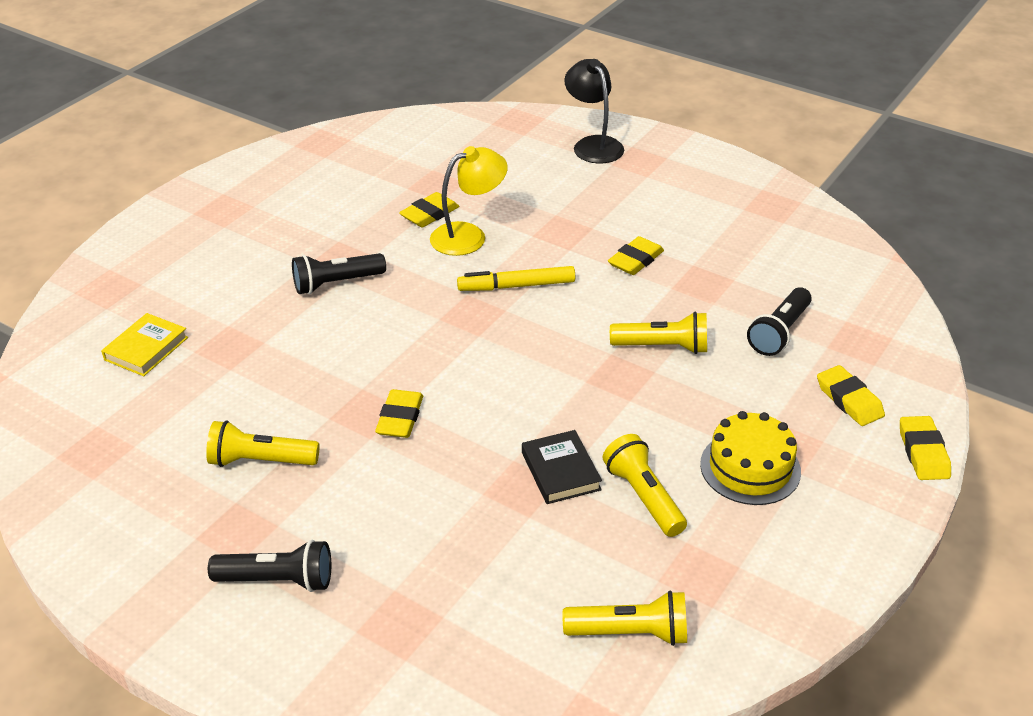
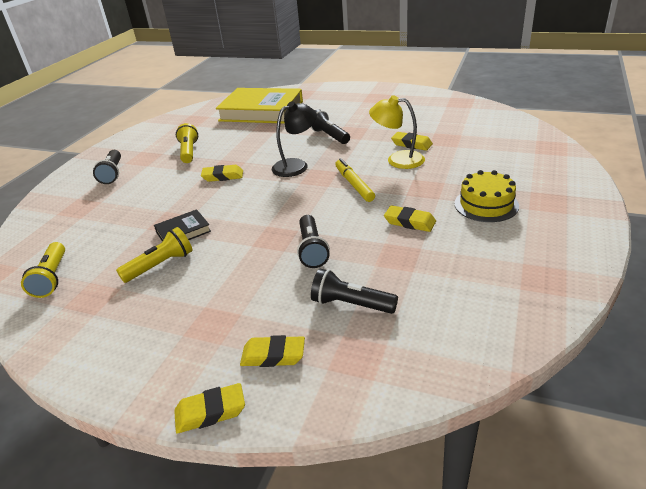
camera: 80 degrees right, 5 degrees down
yellow book [101,313,188,376] -> yellow book [216,88,303,124], size x2.25
yellow lamp [430,146,508,256] -> yellow lamp turned 150 degrees clockwise [369,95,425,169]
black lamp [564,59,624,164] -> black lamp moved to [272,101,317,177]
yellow flashlight [610,312,707,354] -> black flashlight [297,215,330,268]
yellow cake [700,411,801,505] -> yellow cake moved to [454,170,519,222]
yellow eraser [817,365,885,426] -> yellow eraser turned 45 degrees clockwise [240,335,305,367]

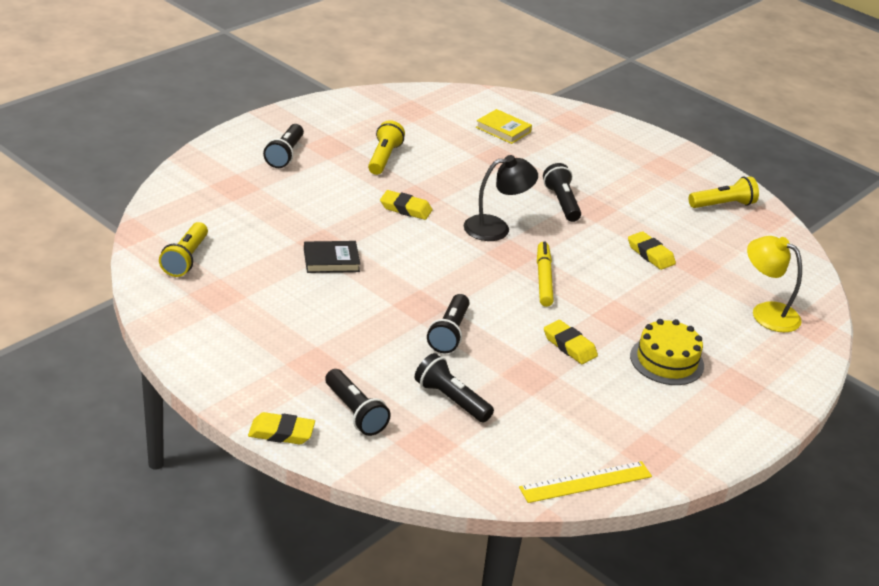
camera: 15 degrees right, 0 degrees up
yellow flashlight [116,227,192,283] -> yellow flashlight moved to [688,176,759,208]
yellow book [216,88,303,124] -> yellow book [476,109,532,144], size x0.45
yellow eraser [240,335,305,367] -> black flashlight [325,369,391,436]
yellow lamp [369,95,425,169] -> yellow lamp moved to [747,236,802,332]
none -> yellow ruler [519,461,652,503]

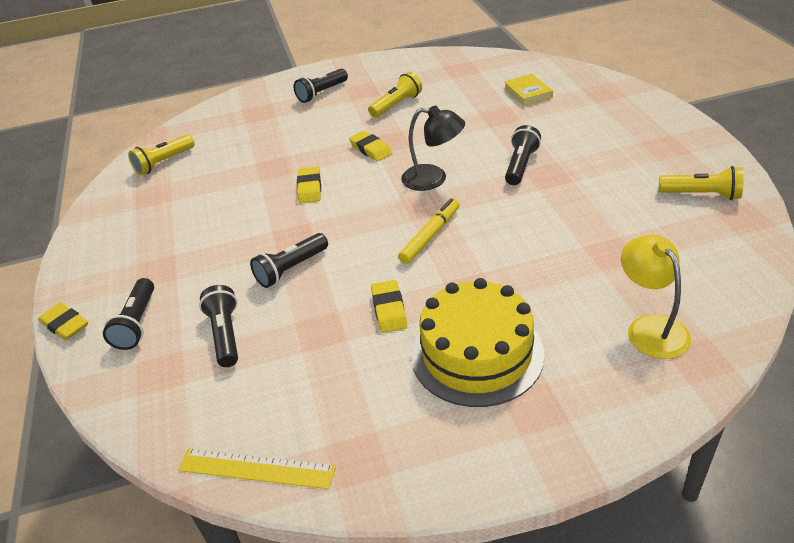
camera: 40 degrees right, 5 degrees up
black book [304,241,360,273] -> none
yellow eraser [628,231,676,270] -> yellow eraser moved to [297,166,321,204]
yellow cake [630,319,704,385] -> yellow cake [411,278,545,407], size x1.53

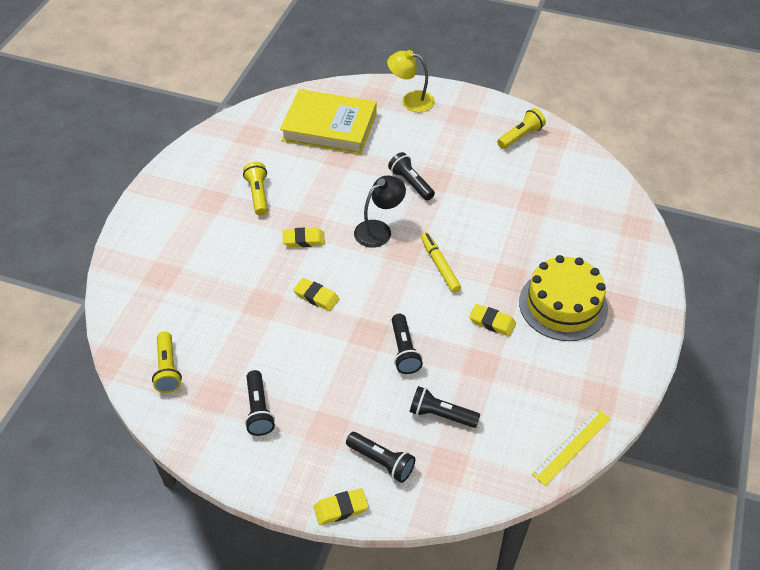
camera: 60 degrees left, 10 degrees up
black flashlight [294,69,348,103] -> black flashlight moved to [245,370,275,436]
yellow book [504,74,553,106] -> yellow book [280,89,377,155], size x2.25
yellow lamp [621,235,691,359] -> yellow lamp moved to [387,50,435,112]

